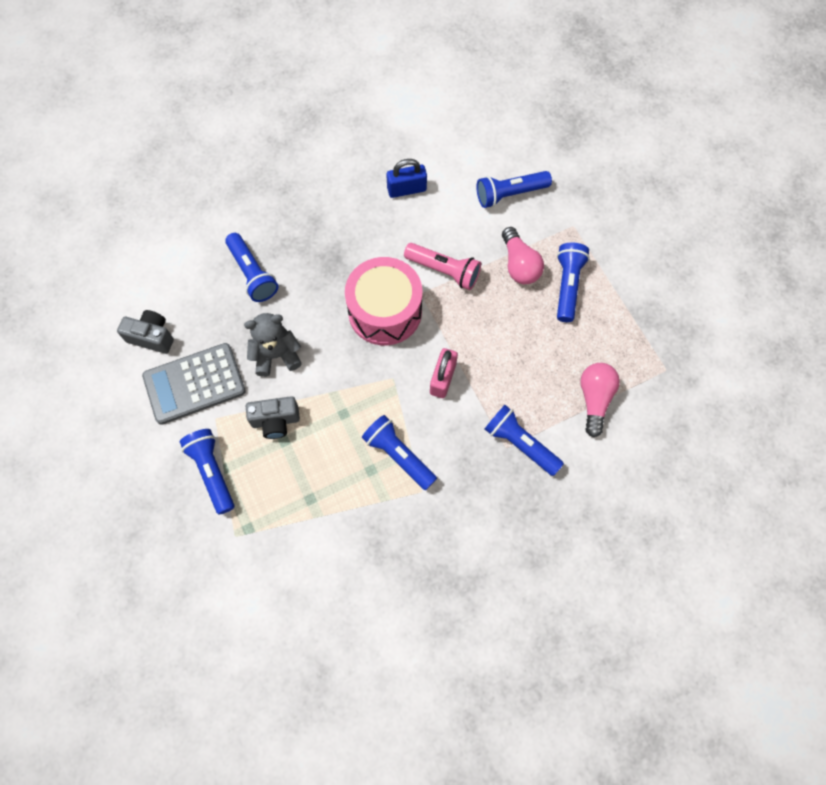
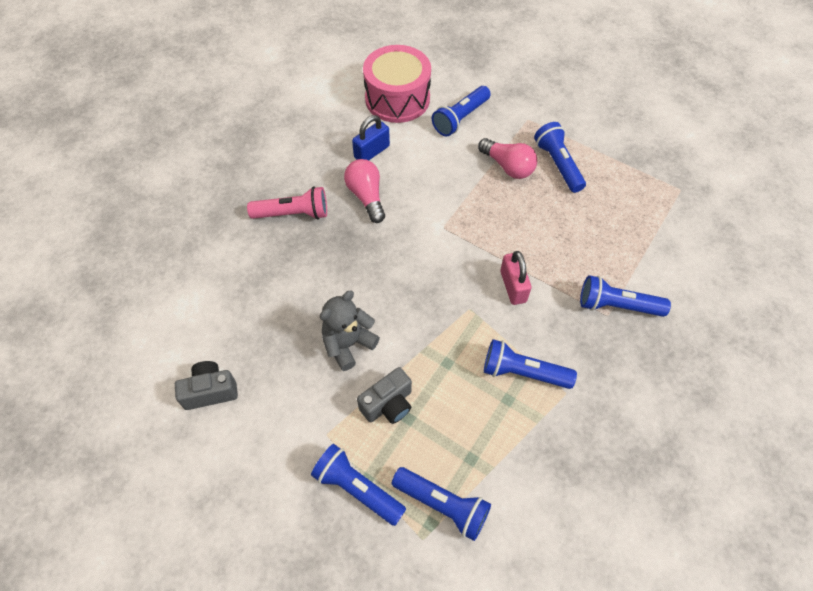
camera: 30 degrees left, 10 degrees down
grey calculator [142,343,246,425] -> none
blue flashlight [225,233,279,302] -> blue flashlight moved to [392,467,491,541]
pink drum [345,257,422,346] -> pink drum moved to [363,45,431,123]
pink flashlight [404,243,481,290] -> pink flashlight moved to [247,186,327,219]
pink light bulb [580,363,620,437] -> pink light bulb moved to [344,159,385,223]

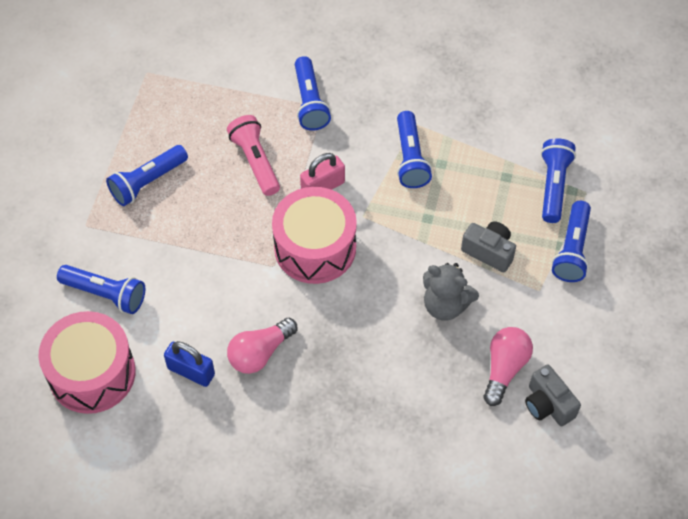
camera: 110 degrees left, 0 degrees up
pink flashlight [247,186,327,219] -> pink flashlight moved to [227,115,280,196]
pink light bulb [478,138,537,179] -> pink light bulb moved to [483,327,533,406]
none -> pink drum [272,187,357,284]

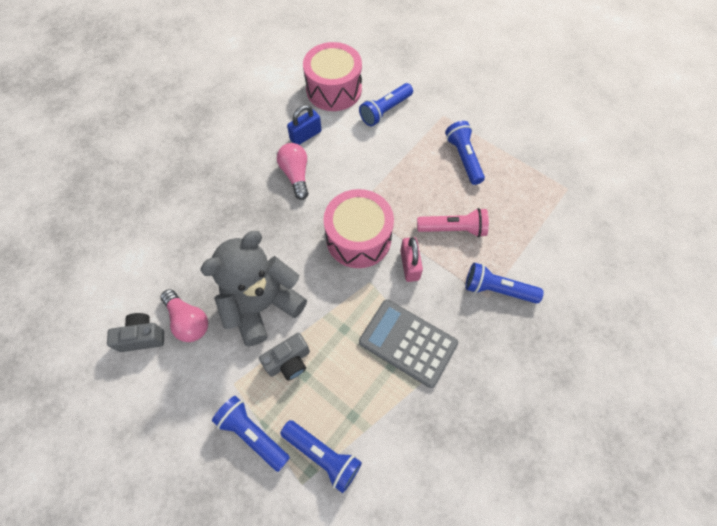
camera: 115 degrees right, 5 degrees up
blue flashlight [397,111,432,188] -> grey calculator [359,299,458,388]
grey teddy bear [423,263,479,321] -> grey teddy bear [200,231,307,347], size x1.69

